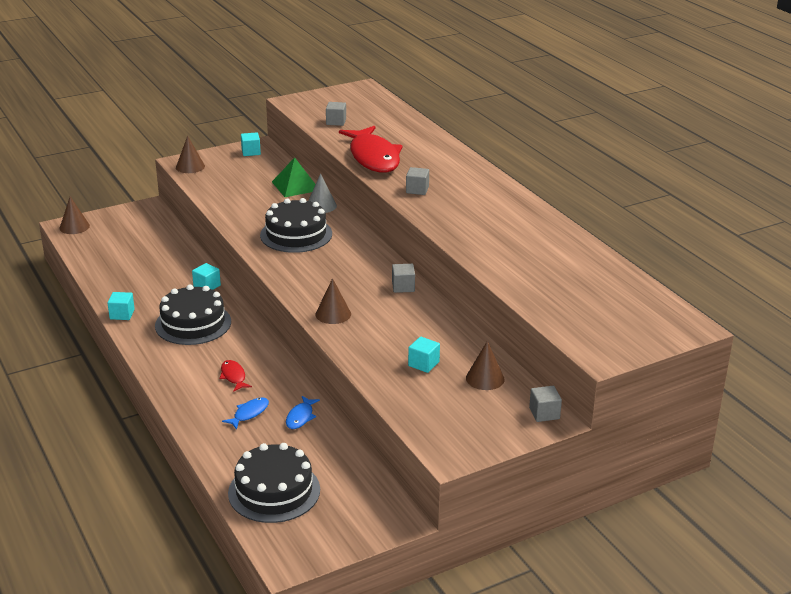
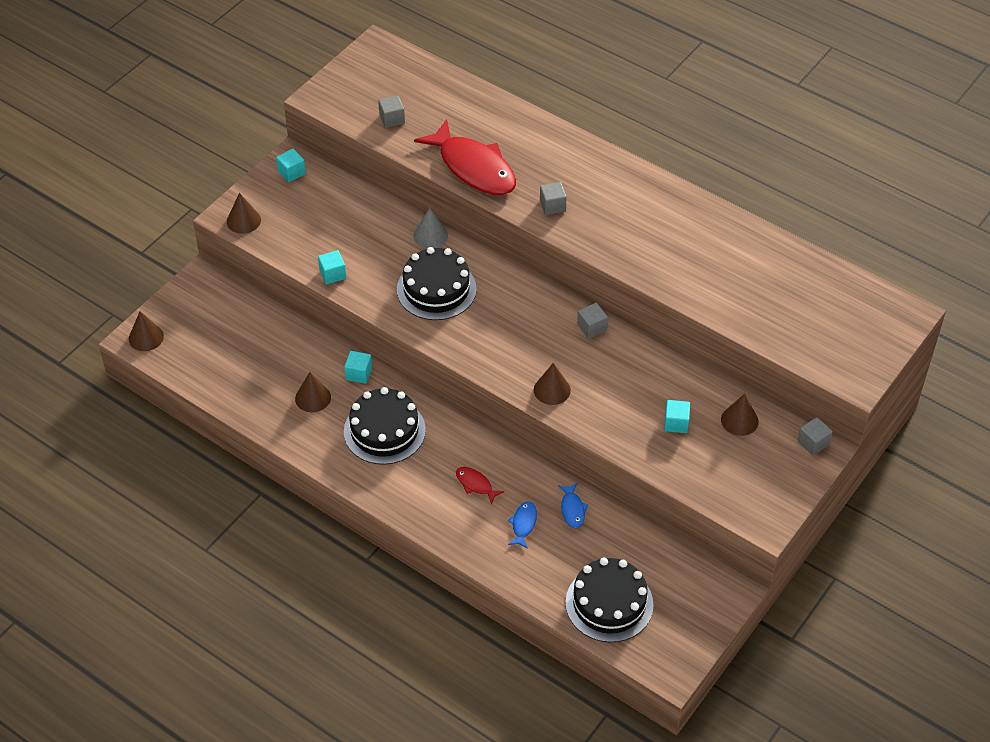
camera: 25 degrees left, 20 degrees up
turquoise cube [107,292,135,320] -> turquoise cube moved to [318,250,346,284]
green pyramid [272,157,316,197] -> none
none -> brown cone [295,372,331,412]

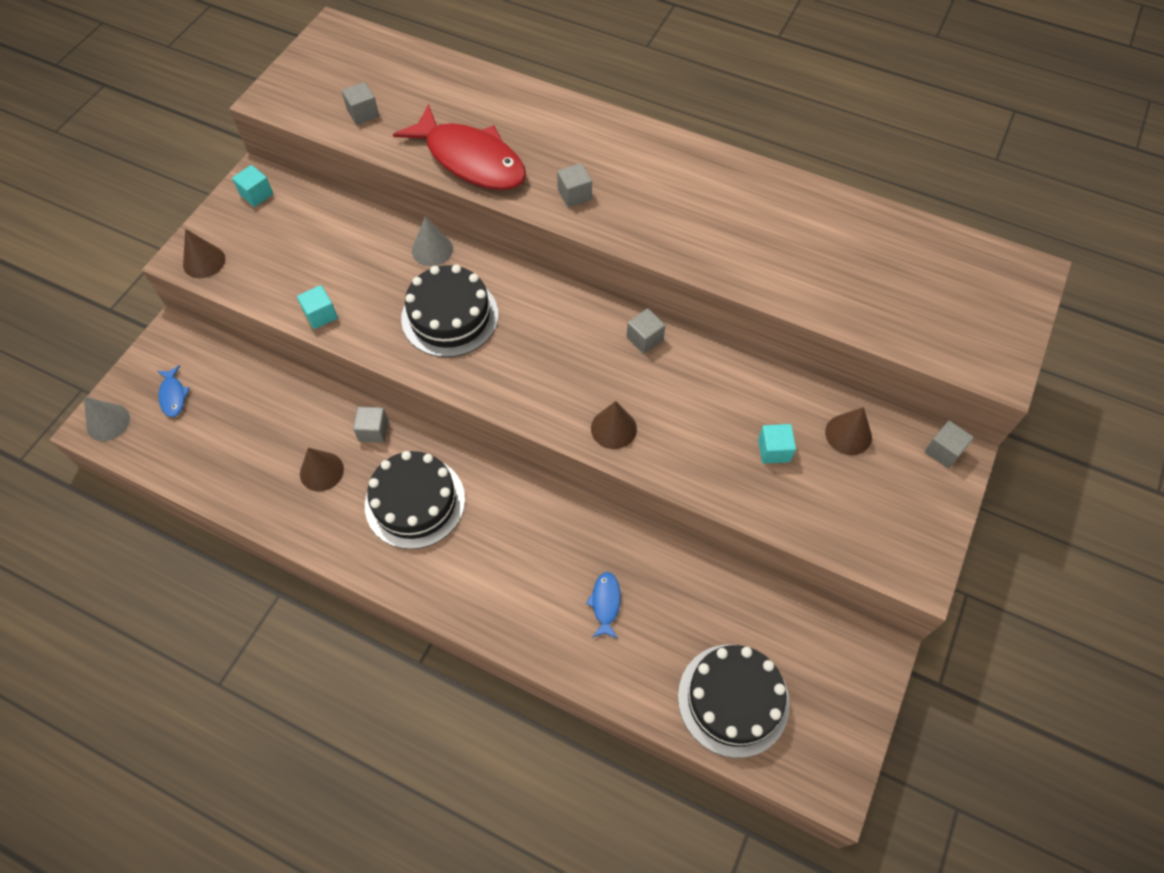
camera: 10 degrees left, 10 degrees up
brown cone [129,311,164,351] -> grey cone [84,397,130,441]
turquoise cube [344,351,372,384] -> grey cube [353,406,388,443]
red fish [456,467,504,504] -> none
blue fish [558,483,588,528] -> blue fish moved to [158,365,190,417]

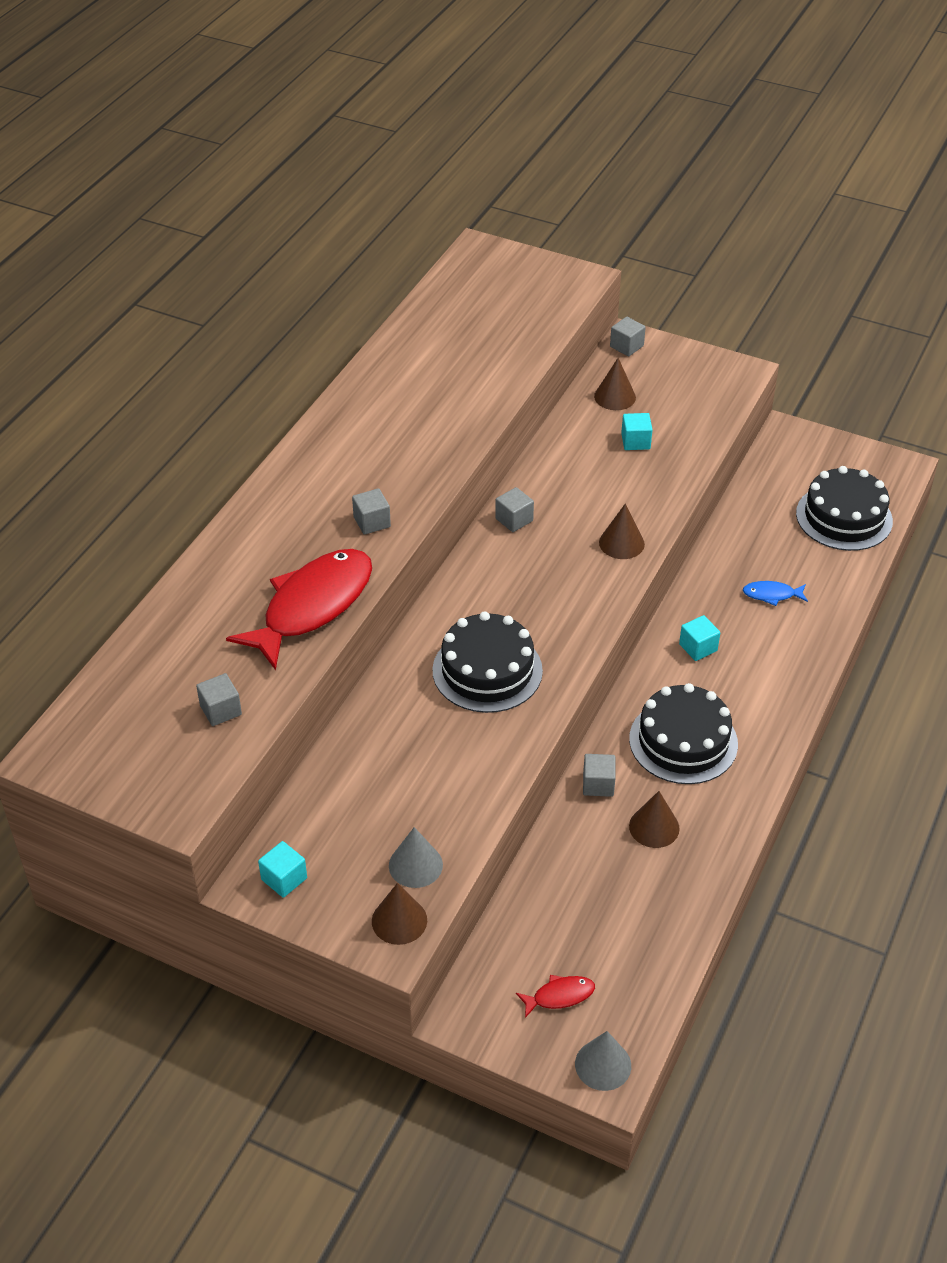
camera: 90 degrees left, 15 degrees down
blue fish [158,365,190,417] -> red fish [516,975,595,1018]
turquoise cube [297,285,338,329] -> turquoise cube moved to [679,615,720,661]
grey cone [412,217,453,266] -> grey cone moved to [389,827,443,888]

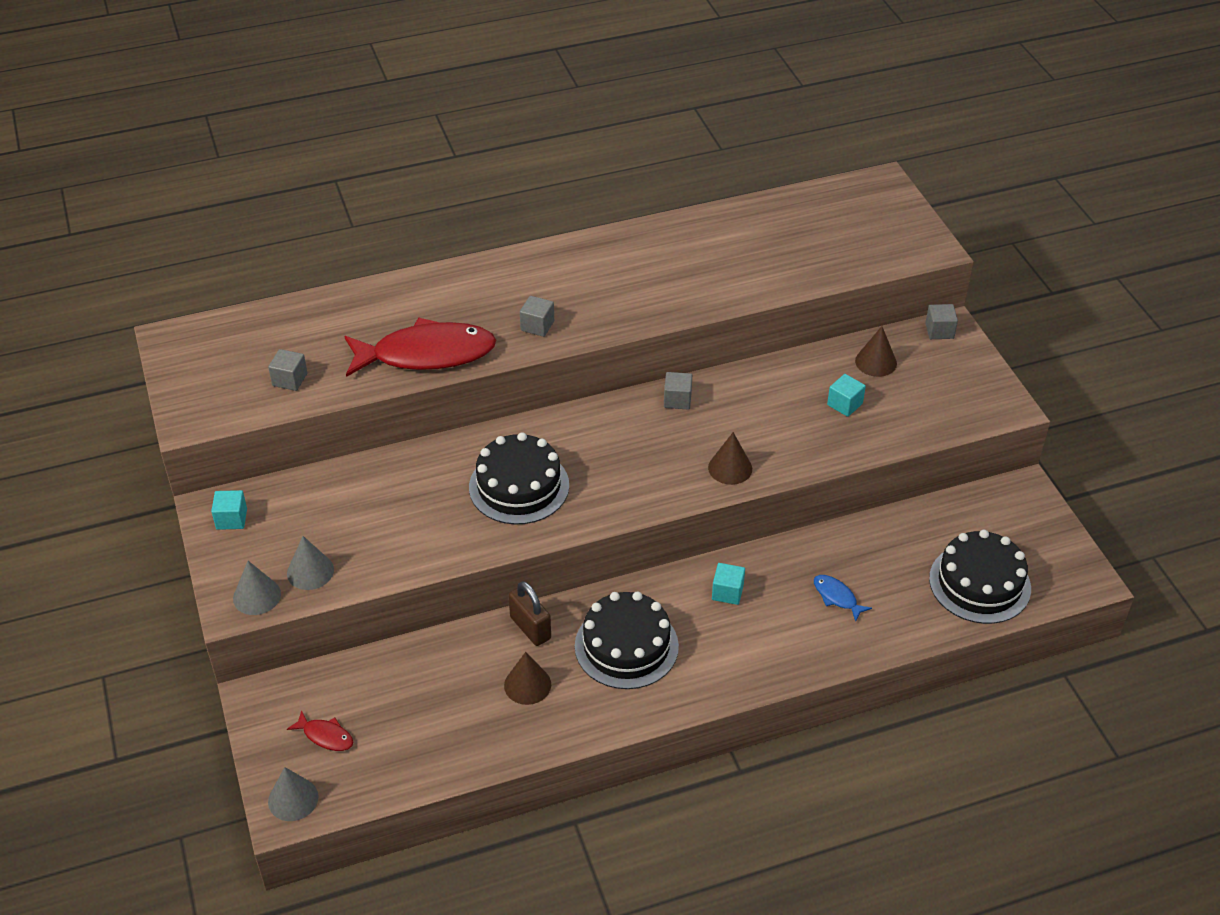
camera: 45 degrees right, 0 degrees up
brown cone [372,883,427,945] -> grey cone [233,561,281,615]
grey cube [583,754,616,797] -> brown padlock [509,581,551,646]

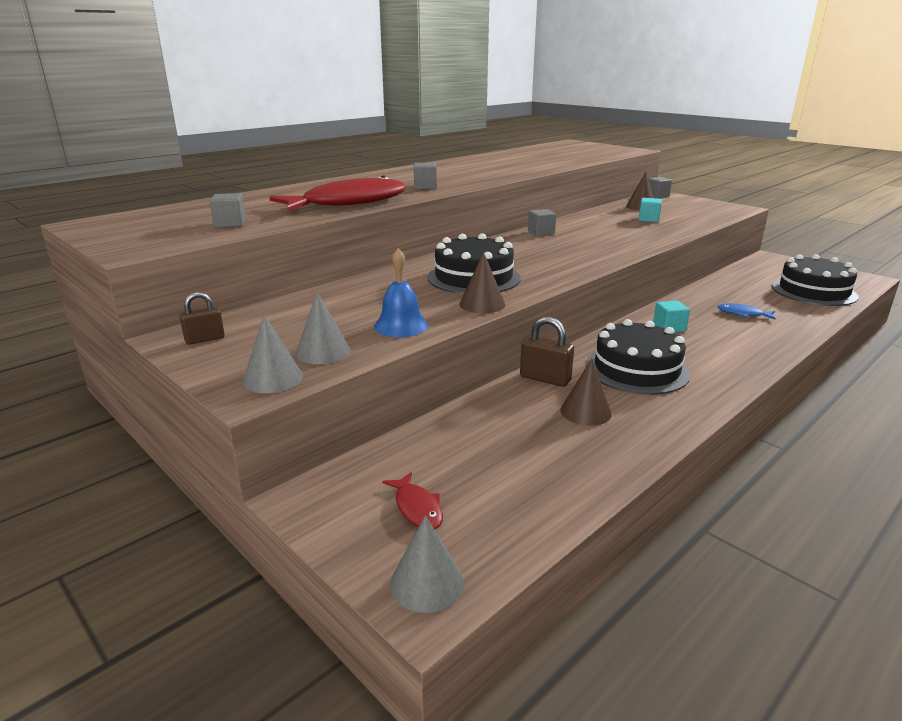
camera: 25 degrees left, 20 degrees down
turquoise cube [211,490,247,530] -> brown padlock [179,292,225,345]
red fish [287,710,353,751] -> red fish turned 60 degrees clockwise [382,472,443,529]
brown cone [708,432,752,485] -> brown cone moved to [459,252,505,313]
none -> blue bell [374,248,428,337]

